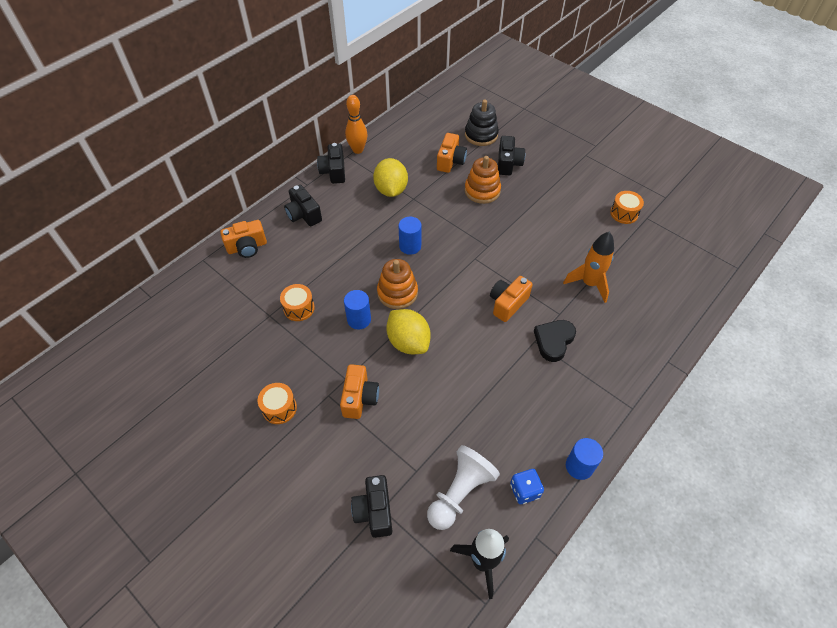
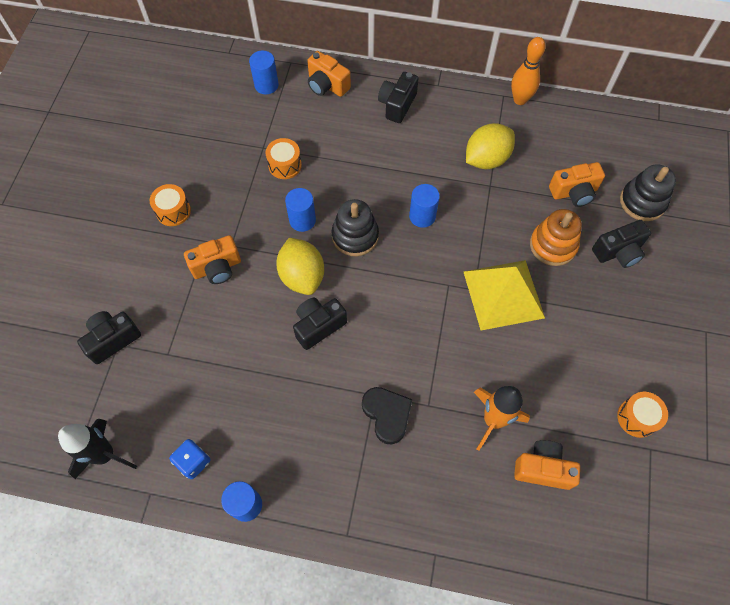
camera: 60 degrees right, 10 degrees up
black camera [317,143,345,184] -> black camera moved to [293,298,347,350]
orange stacking toy [377,259,418,309] -> black stacking toy [331,199,379,256]
yellow lemon [386,309,431,354] -> yellow lemon turned 45 degrees counterclockwise [276,238,324,295]
white pawn [427,445,500,530] -> none
orange camera [490,276,533,322] -> orange camera moved to [514,440,580,490]
black heart [534,320,576,362] -> black heart turned 60 degrees clockwise [362,387,412,445]
none -> blue cylinder [249,51,279,94]
none -> yellow pyramid [464,260,545,330]

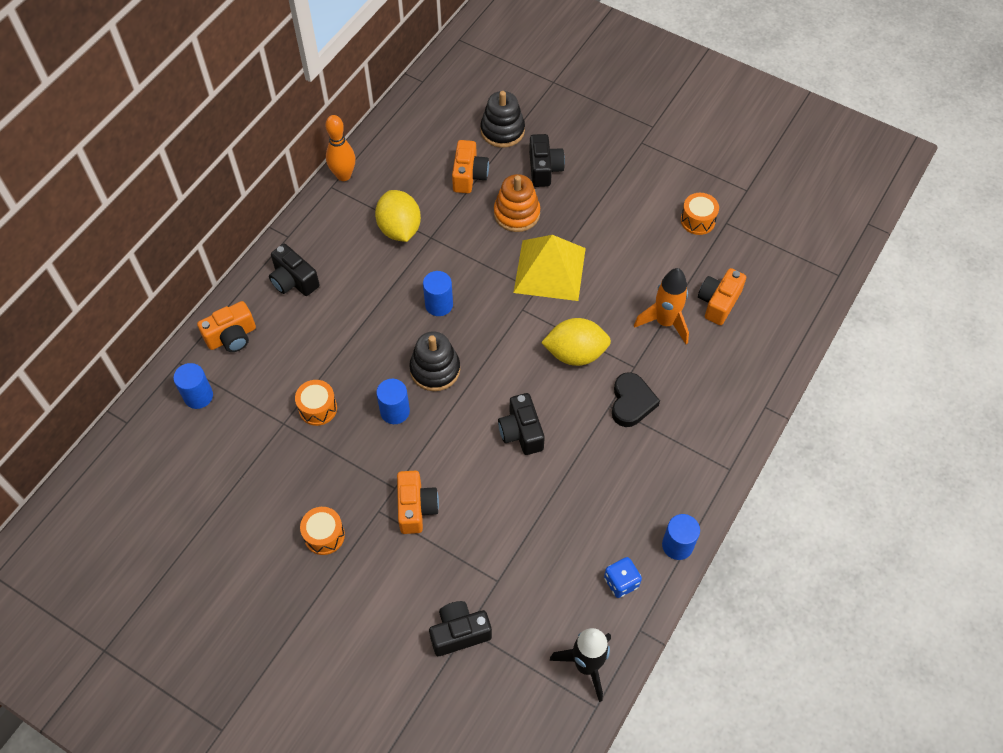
camera: 70 degrees left, 5 degrees down
black camera [77,311,141,364] -> black camera turned 90 degrees clockwise [429,601,492,656]
yellow lemon [276,238,324,295] -> yellow lemon moved to [541,318,611,366]
black heart [362,387,412,445] -> black heart turned 105 degrees clockwise [612,372,660,427]

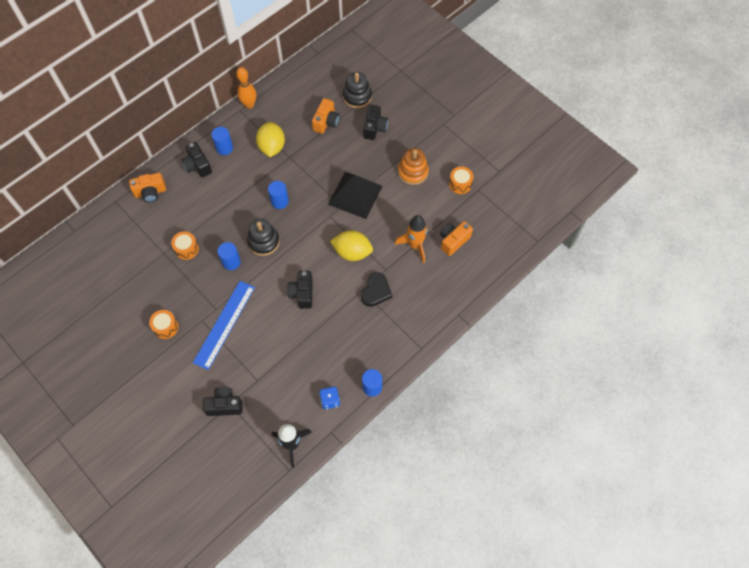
camera: 15 degrees right, 5 degrees up
blue cylinder [173,363,213,409] -> blue cylinder moved to [211,127,233,155]
orange camera [397,471,439,534] -> blue ruler [193,281,255,370]
orange stacking toy [494,174,540,232] -> orange stacking toy moved to [398,148,429,185]
yellow pyramid [513,235,586,301] -> black pyramid [328,172,382,219]

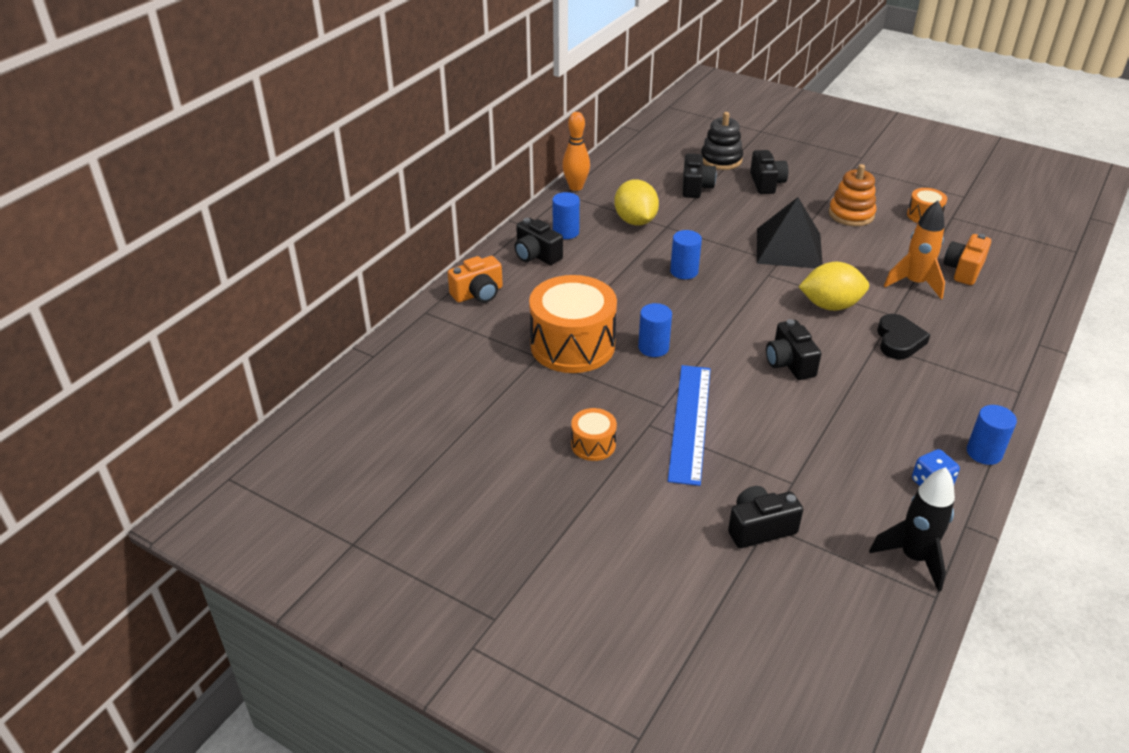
camera: 15 degrees left, 25 degrees down
orange drum [171,231,199,260] -> orange drum [529,275,617,373], size x2.12
black stacking toy [247,219,280,256] -> none
orange camera [312,98,340,134] -> black camera [683,153,716,198]

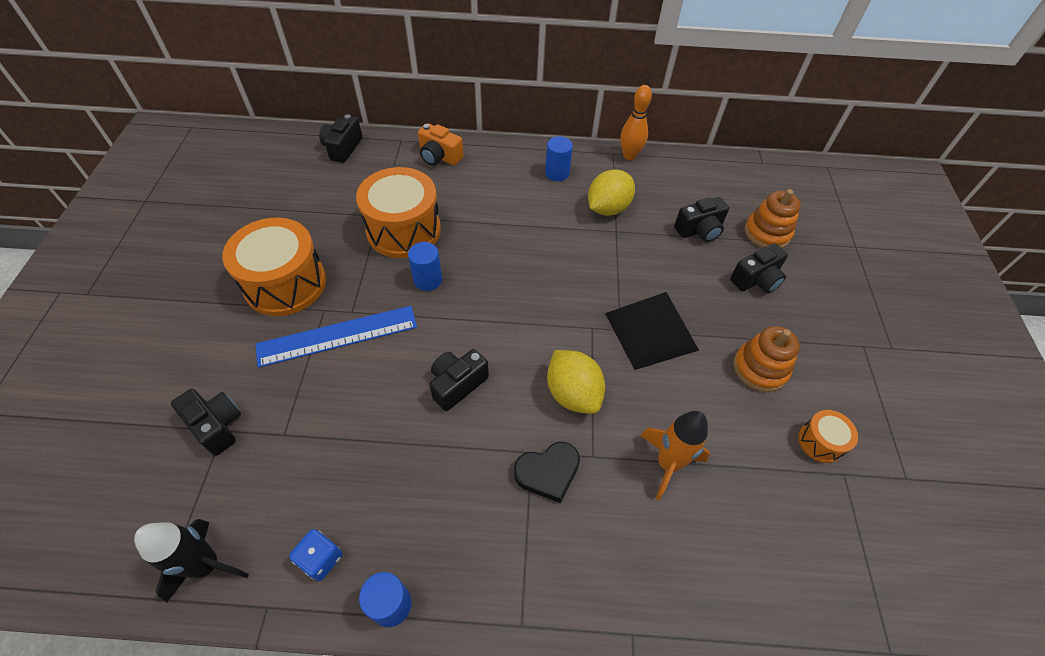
camera: 60 degrees right, 15 degrees up
black camera [514,218,563,265] -> black camera moved to [319,114,362,163]
orange drum [571,408,617,461] -> orange drum [222,218,326,316], size x2.12
blue cylinder [670,230,702,279] -> none
black stacking toy [701,112,743,170] -> orange stacking toy [745,189,801,248]
orange camera [944,234,991,285] -> none

